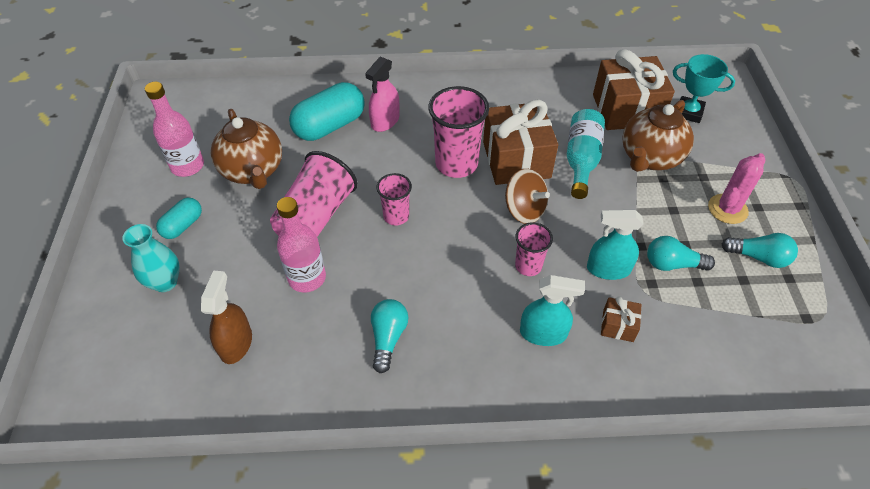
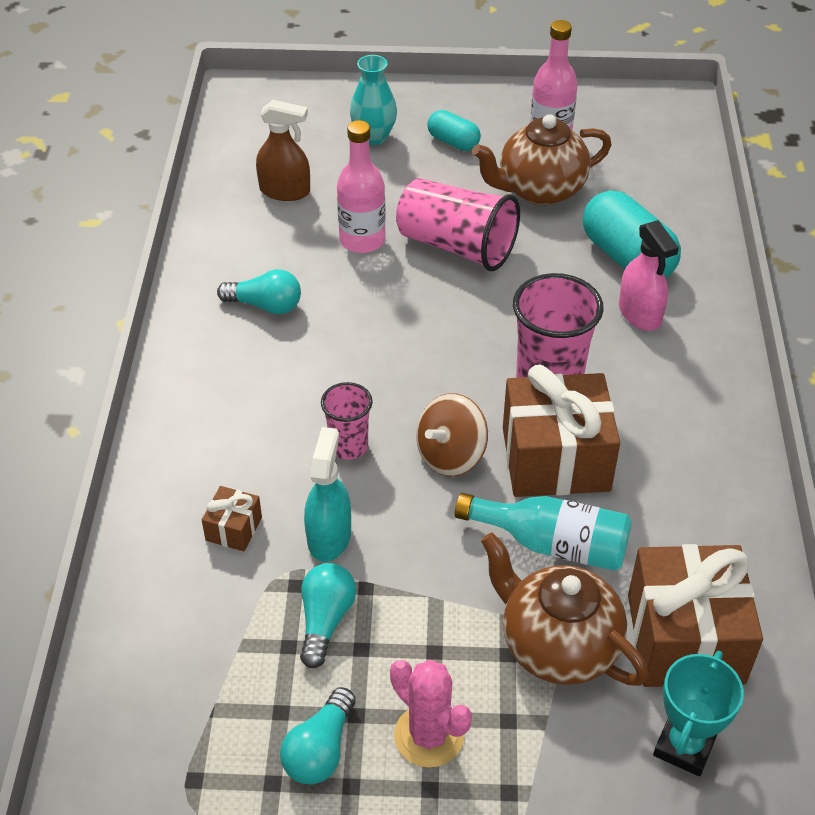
camera: 95 degrees right, 5 degrees down
pink spray bottle [365,57,399,132] -> pink spray bottle turned 150 degrees counterclockwise [619,220,679,331]
pink cup [377,173,412,225] -> none
turquoise spray bottle [520,275,585,346] -> none

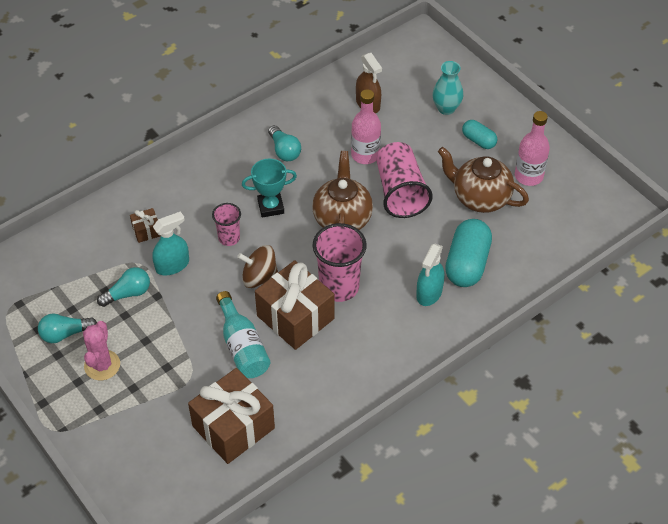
camera: 50 degrees right, 5 degrees up
turquoise capsule [427,110,481,151] -> turquoise capsule turned 45 degrees counterclockwise [462,120,497,149]
brown teapot [481,532,649,686] -> brown teapot moved to [312,151,373,230]
pink spray bottle [619,220,679,331] -> turquoise spray bottle [416,243,445,306]
turquoise trophy [653,651,744,776] -> turquoise trophy moved to [242,159,297,217]

